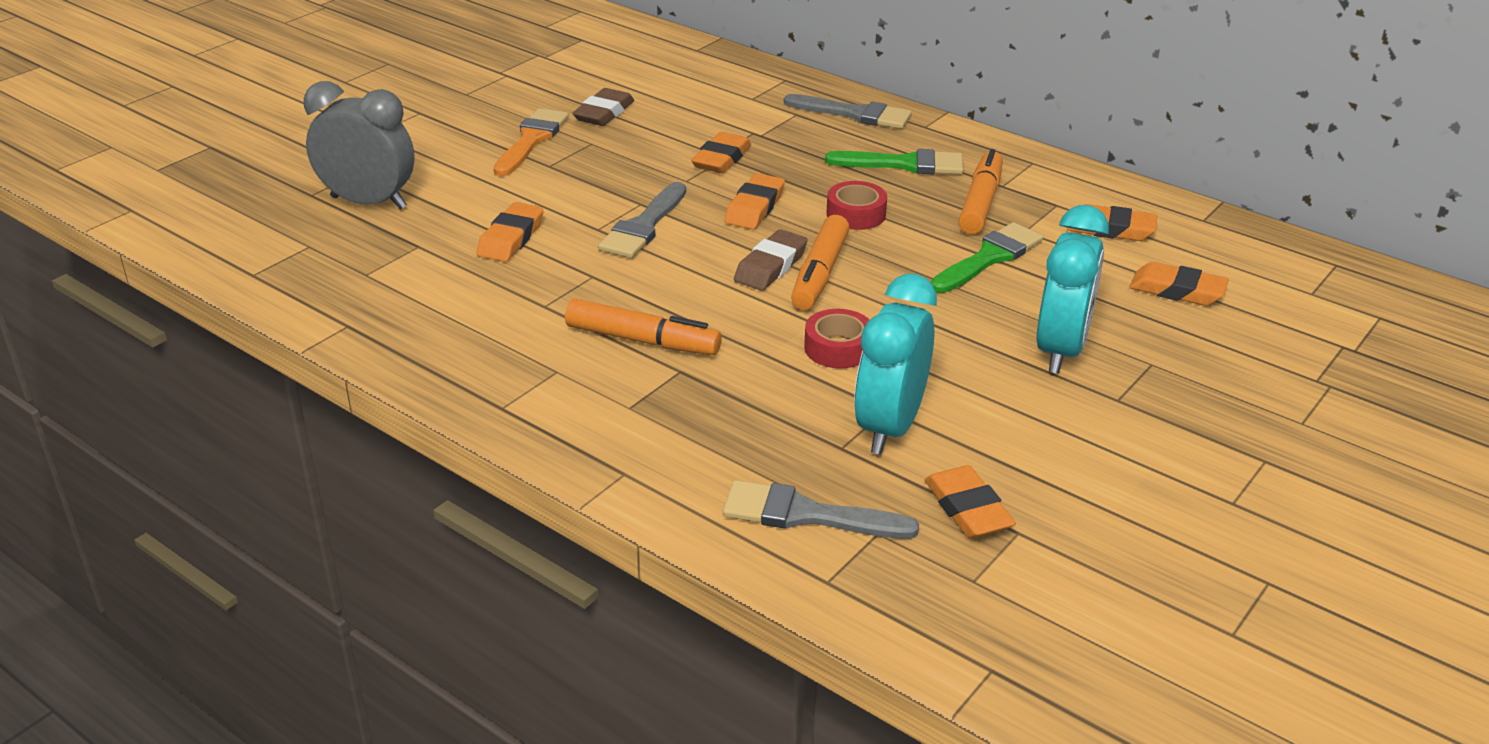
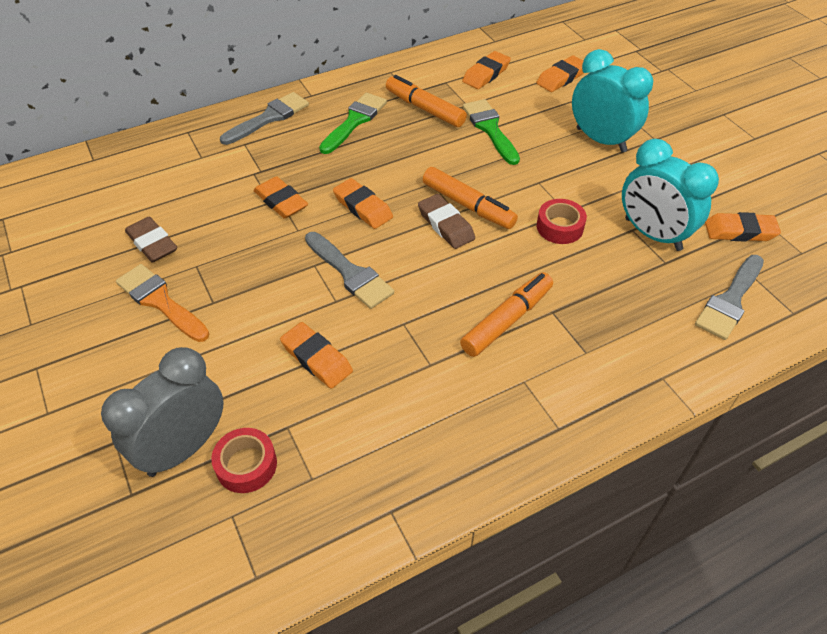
camera: 65 degrees left, 15 degrees up
red tape [826,181,887,230] -> red tape moved to [211,428,277,493]

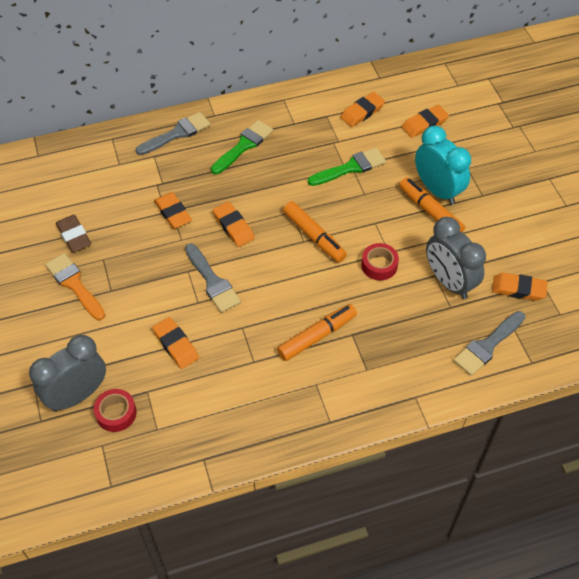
camera: 10 degrees right, 5 degrees up
orange marker [386,75,467,127] -> orange marker moved to [399,177,465,232]
brown eraser [418,194,475,249] -> none
green brush [463,99,520,165] -> green brush turned 75 degrees clockwise [308,148,386,186]
turquoise clock [622,139,719,251] -> grey clock [426,217,486,299]

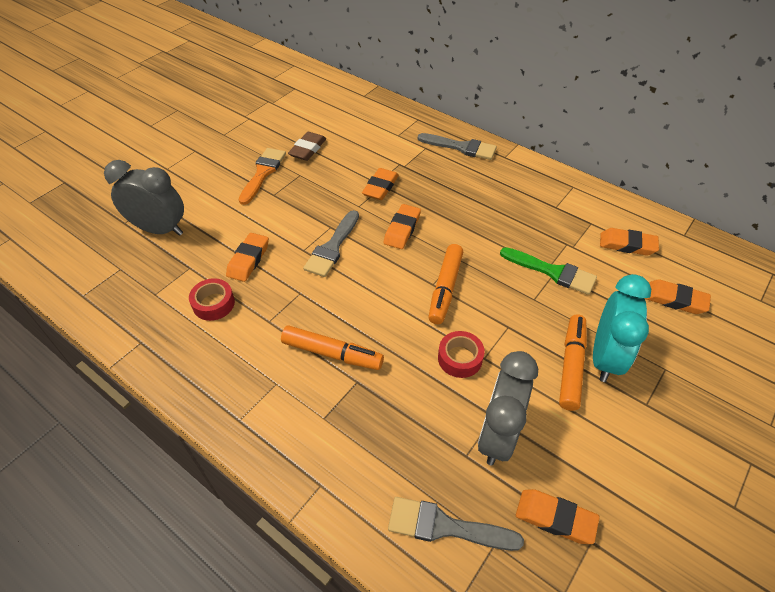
camera: 55 degrees right, 5 degrees down
red tape [94,389,137,432] -> red tape moved to [189,278,235,321]
green brush [211,120,273,174] -> none
orange eraser [492,273,548,301] -> orange eraser turned 45 degrees counterclockwise [516,489,600,544]

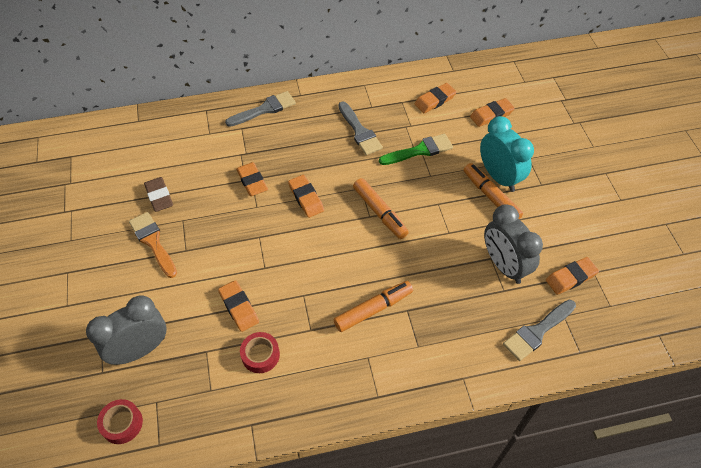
camera: 50 degrees left, 5 degrees up
grey brush [303,210,359,277] -> grey brush moved to [338,102,383,155]
red tape [438,331,485,378] -> red tape moved to [97,399,143,444]

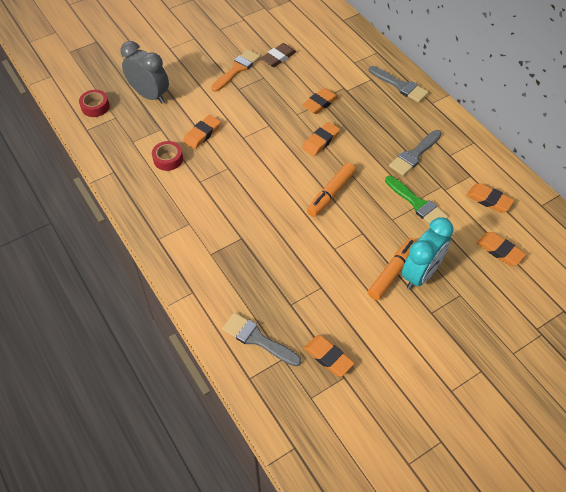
camera: 70 degrees right, 0 degrees up
orange marker [334,281,413,332] -> none
grey clock [484,204,543,284] -> none

